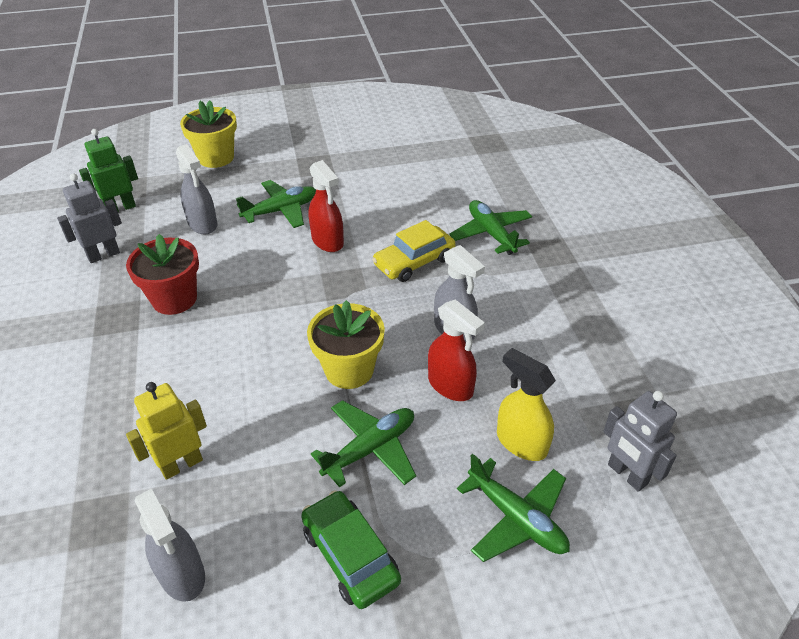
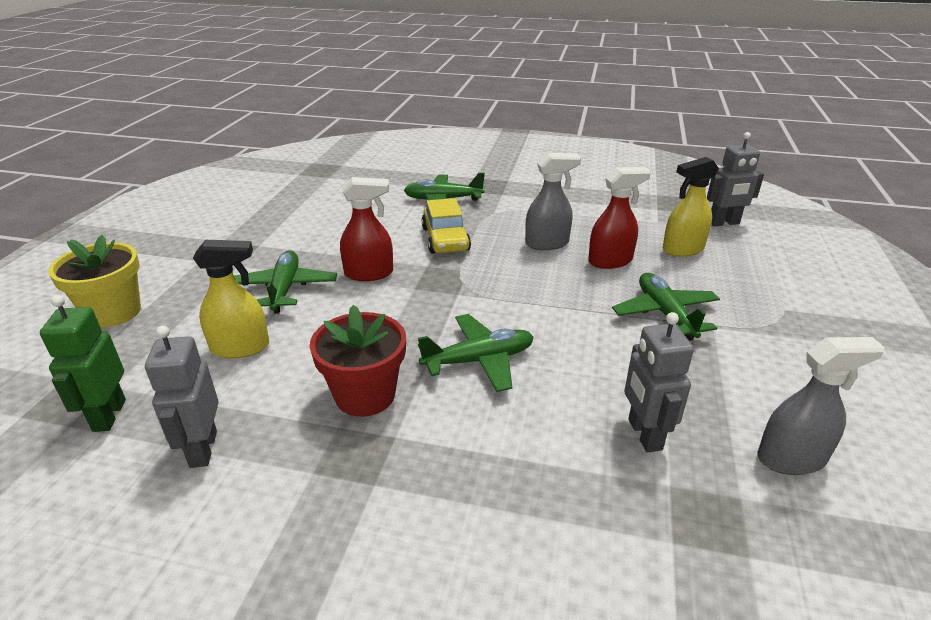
camera: 65 degrees left, 10 degrees down
yellow robot [126,382,207,480] -> grey robot [624,312,694,452]
grey spray bottle [176,144,217,234] -> yellow spray bottle [193,240,269,359]
green car [301,490,401,609] -> none
yellow flower pot [307,300,385,389] -> none
green plane [457,454,570,562] -> green plane moved to [418,314,534,392]

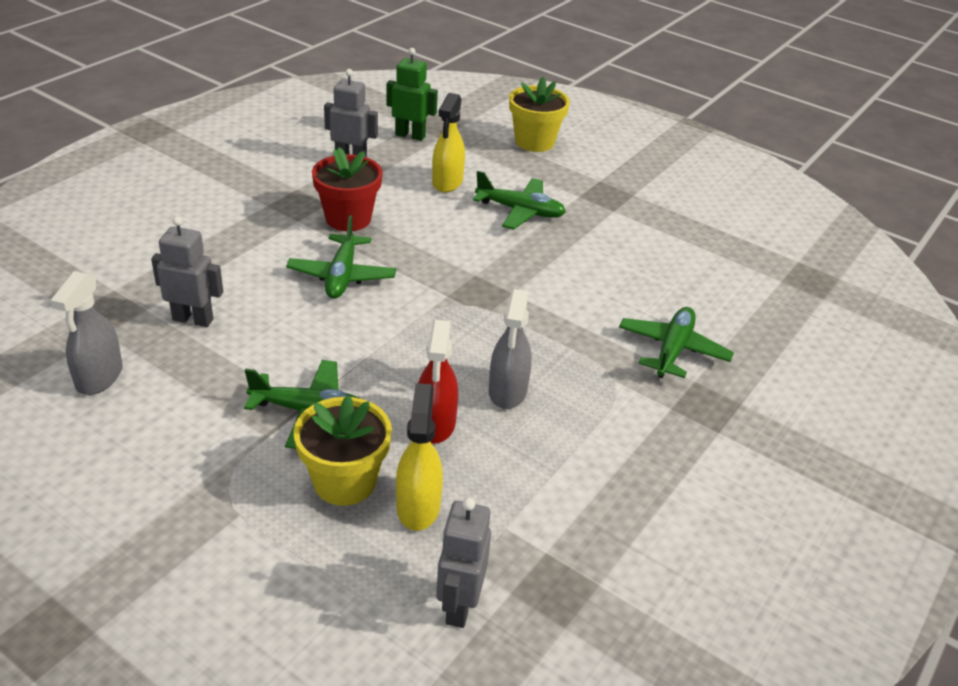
camera: 110 degrees right, 5 degrees up
red spray bottle [340,177,393,281] -> none
yellow car [422,198,471,254] -> none
none -> yellow flower pot [294,395,392,506]

